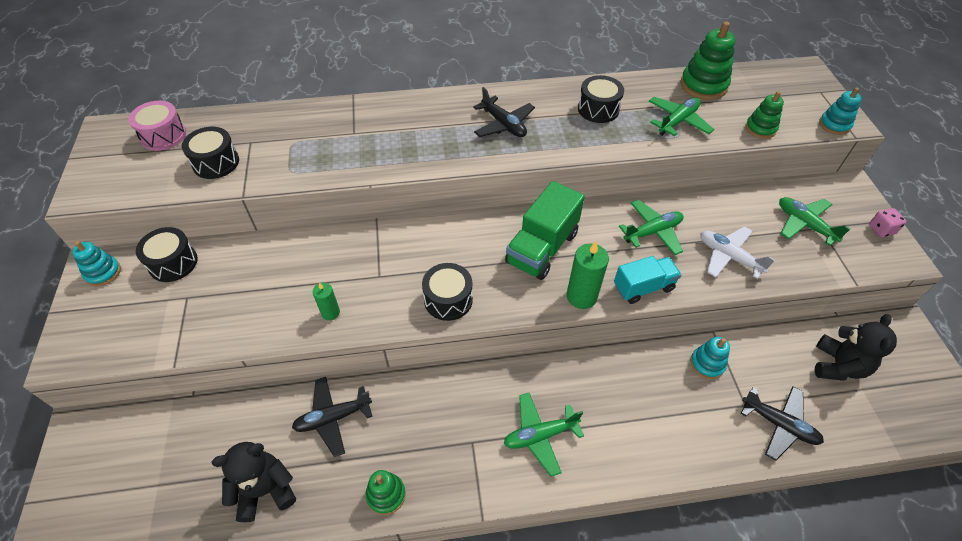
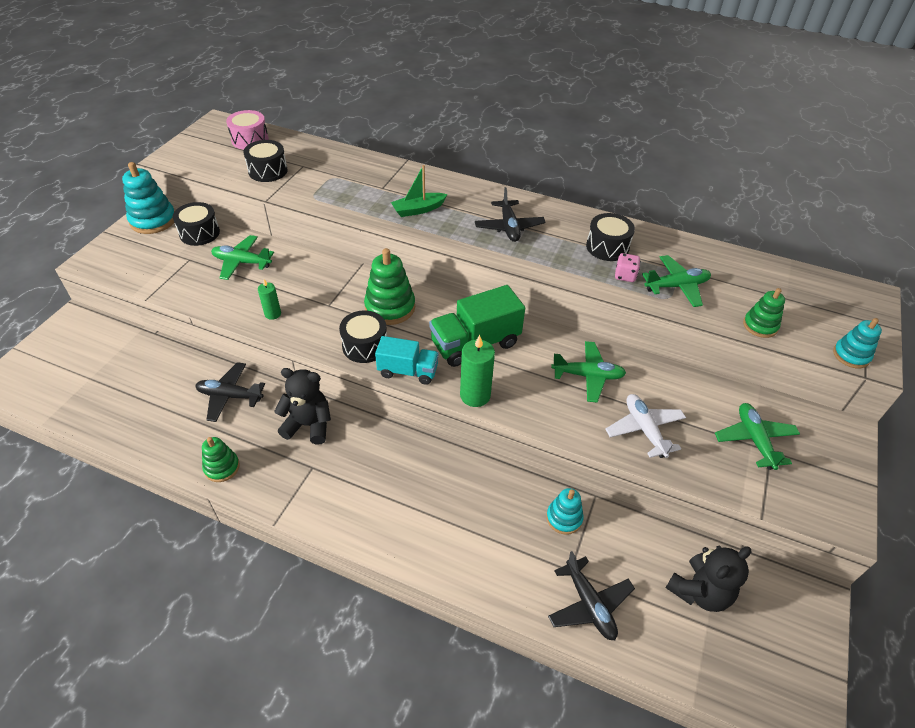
camera: 30 degrees right, 5 degrees down
turquoise stacking toy [72,241,121,286] -> turquoise stacking toy [122,162,175,234], size x1.65
black teddy bear [212,442,296,522] -> black teddy bear moved to [274,368,331,445]
green plane [504,393,584,477] -> green plane moved to [211,235,274,280]
turquoise truck [614,256,681,304] -> turquoise truck moved to [375,336,439,385]
green stacking toy [680,21,736,100] -> green stacking toy moved to [364,248,415,325]
pink dice [869,208,906,237] -> pink dice moved to [615,253,640,282]
none -> green boat [391,165,448,217]

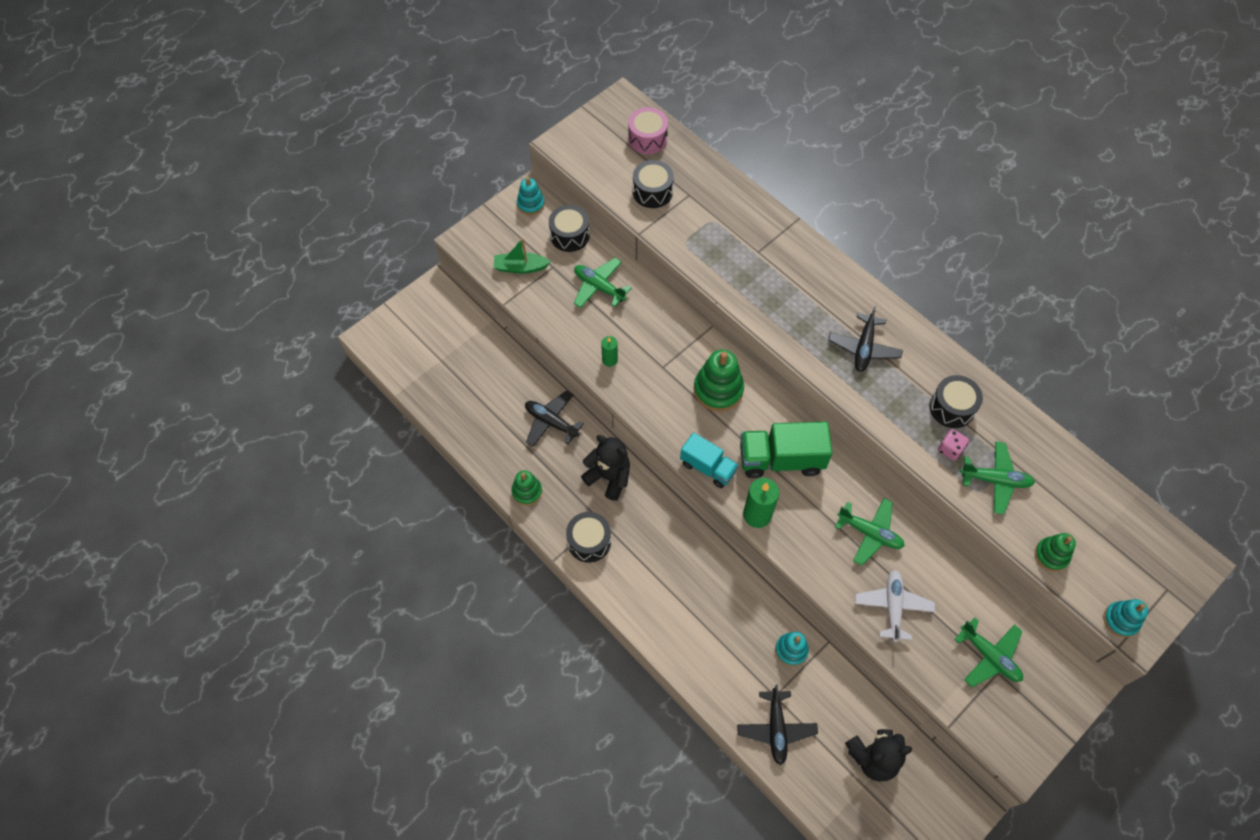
camera: 25 degrees right, 15 degrees up
turquoise stacking toy [122,162,175,234] -> turquoise stacking toy [517,177,545,215], size x0.61
black drum [339,310,387,363] -> black drum moved to [566,512,611,563]
green boat [391,165,448,217] -> green boat moved to [494,238,551,273]
green plane [715,403,800,470] -> green plane turned 120 degrees clockwise [954,618,1023,687]

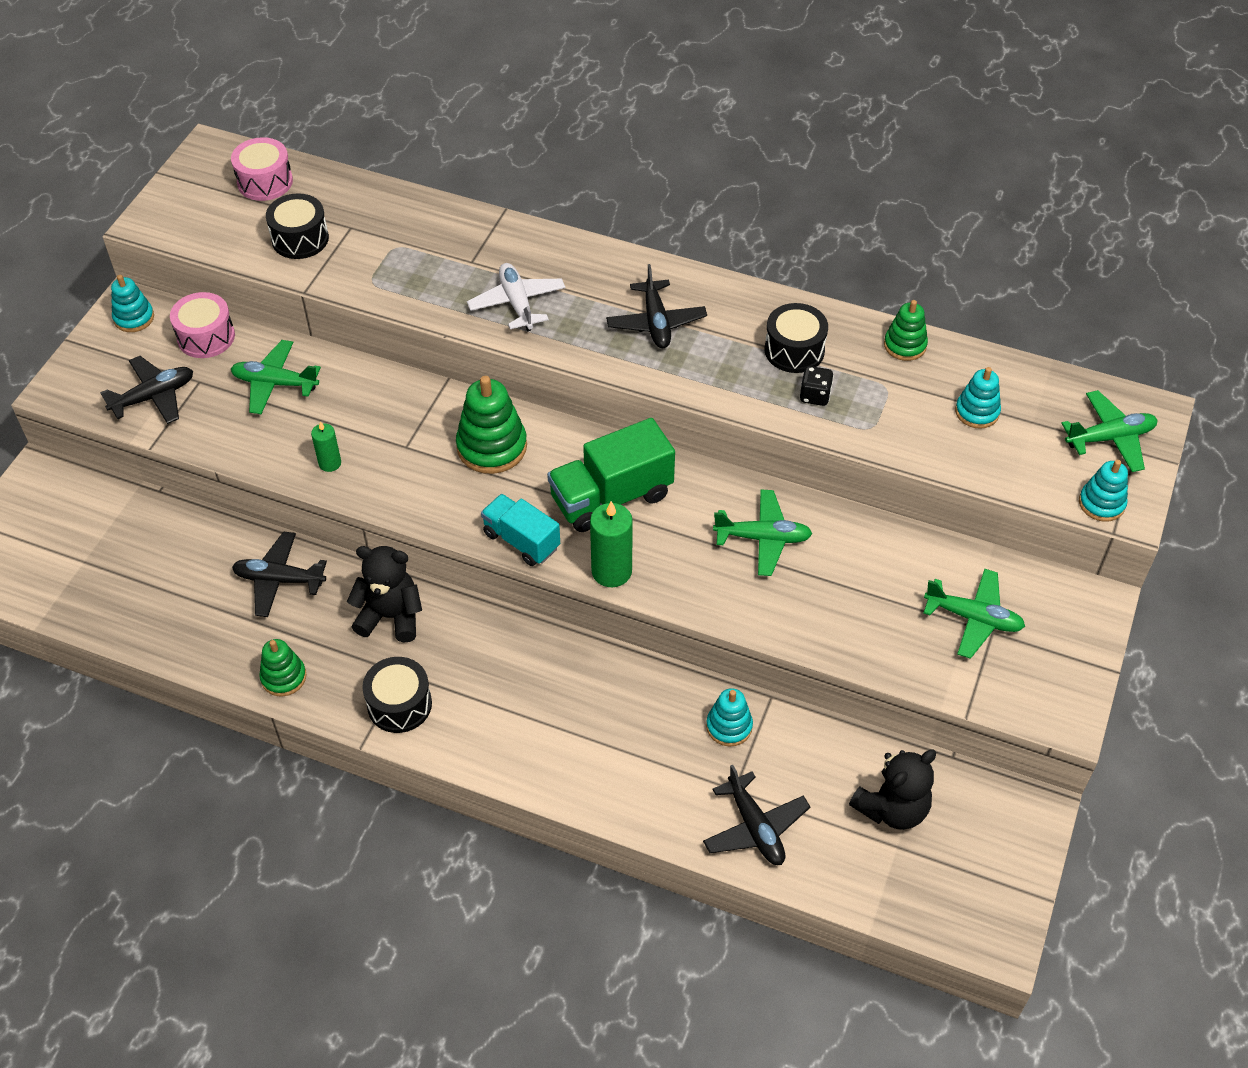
camera: 25 degrees left, 10 degrees down
green boat [494,238,551,273] -> black plane [100,356,193,424]
black drum [549,205,590,252] -> pink drum [170,292,235,358]
turquoise truck [680,432,739,488] -> turquoise truck turned 150 degrees counterclockwise [481,494,560,566]
white plane [855,570,935,642] -> white plane moved to [467,263,565,331]
pink dice [938,429,969,461] -> black dice [800,366,834,406]
green plane [960,442,1035,515] -> green plane moved to [1061,390,1158,472]
green stacking toy [1035,533,1076,571] -> green stacking toy moved to [884,300,928,361]
none -> turquoise stacking toy [955,367,1001,429]

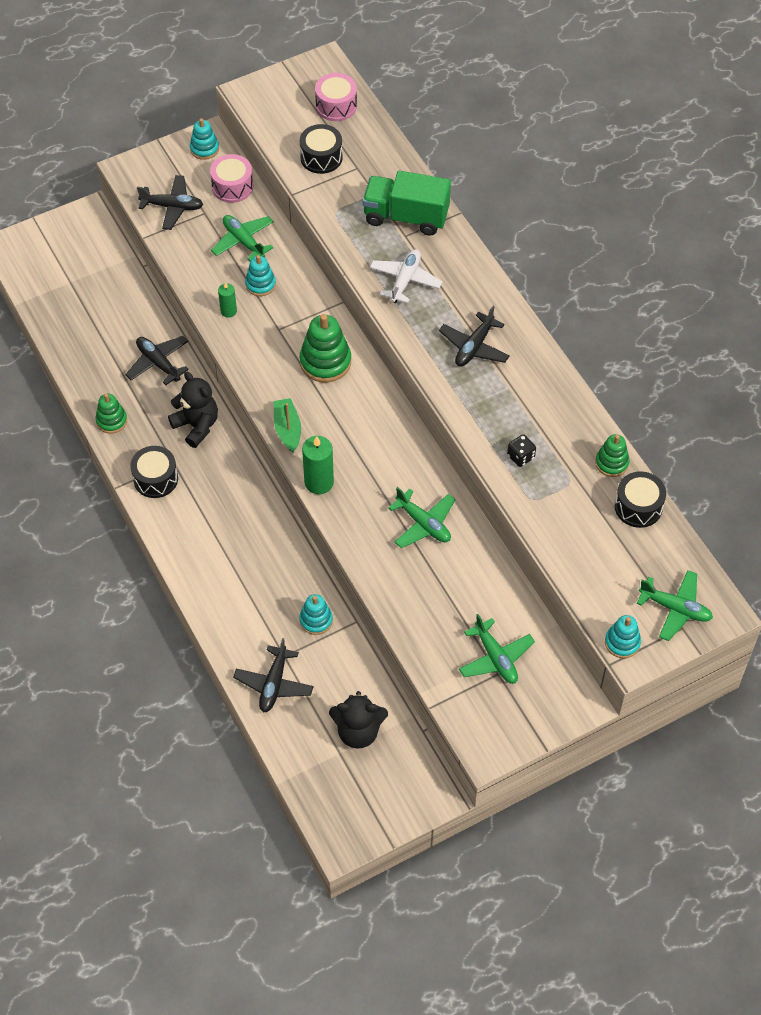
camera: 40 degrees right, 5 degrees up
turquoise truck [481,494,560,566] -> green boat [274,398,301,453]
green truck [547,418,675,532] -> green truck moved to [363,171,451,236]
black drum [765,303,828,373] -> black drum moved to [615,471,666,528]
turquoise stacking toy [955,367,1001,429] -> turquoise stacking toy moved to [245,255,276,296]

